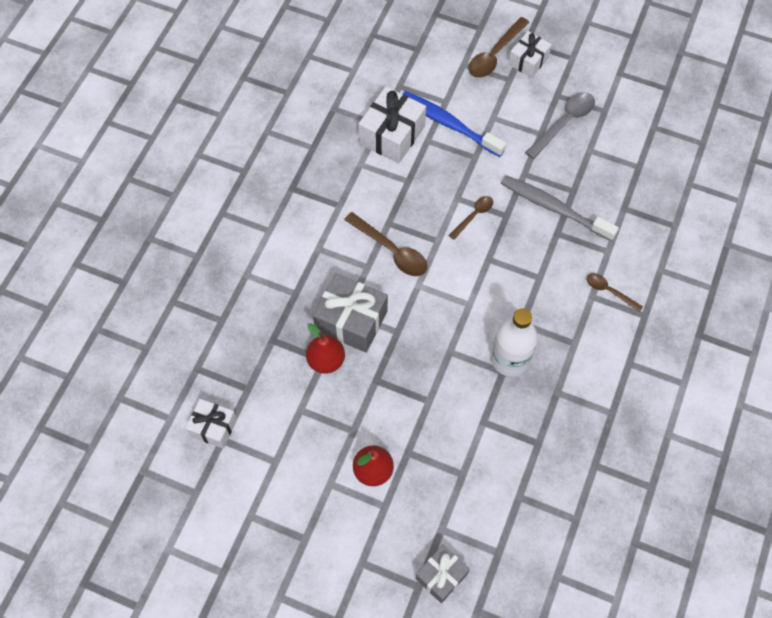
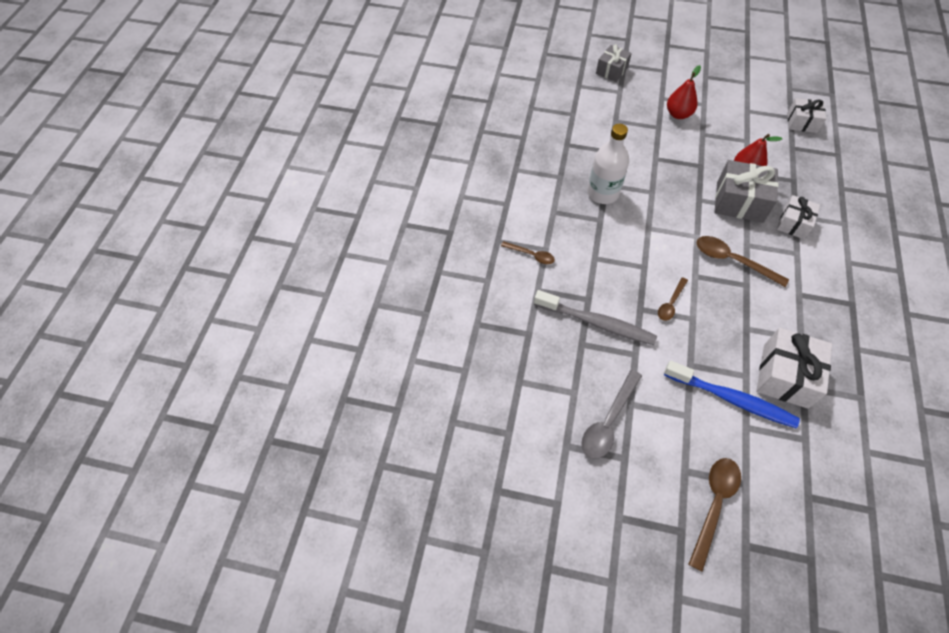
camera: 170 degrees right, 5 degrees down
white gift [508,31,552,78] -> white gift moved to [777,195,820,239]

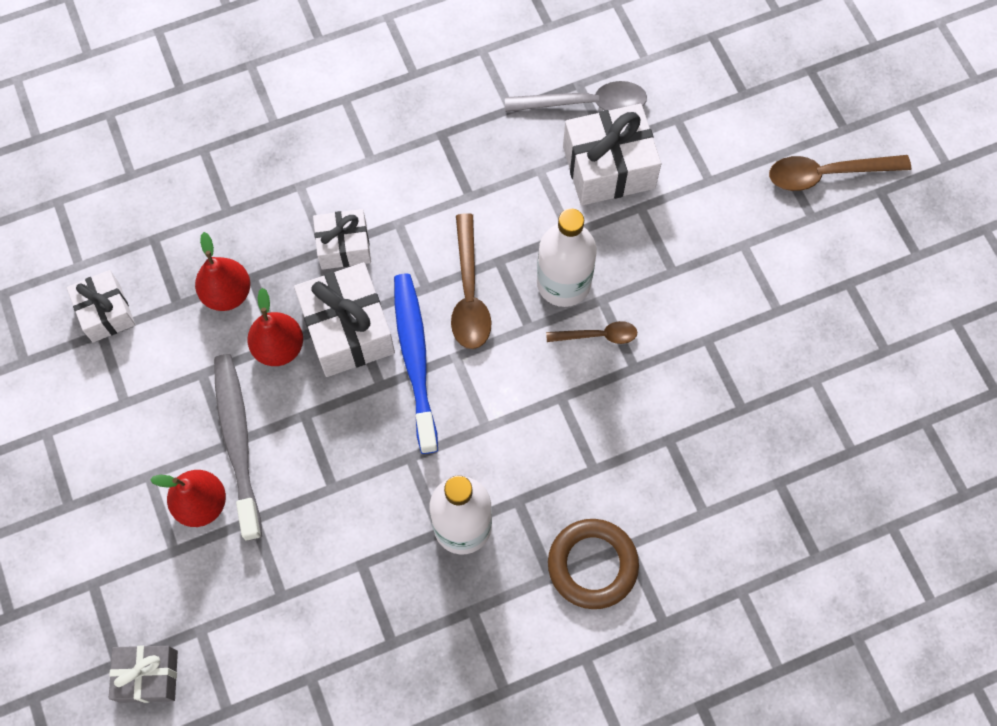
camera: 125 degrees left, 10 degrees up
brown spoon [501,241,555,264] -> none
grey toothbrush [534,290,657,345] -> grey toothbrush moved to [214,354,262,541]
grey spoon [581,370,642,459] -> grey spoon moved to [505,81,647,112]
blue toothbrush [664,361,800,429] -> blue toothbrush moved to [394,274,438,454]
grey gift [714,160,779,223] -> white gift [294,262,395,377]
none -> red pear [195,232,250,311]
none -> white bottle [537,208,597,307]
none -> brown ring [548,519,639,609]

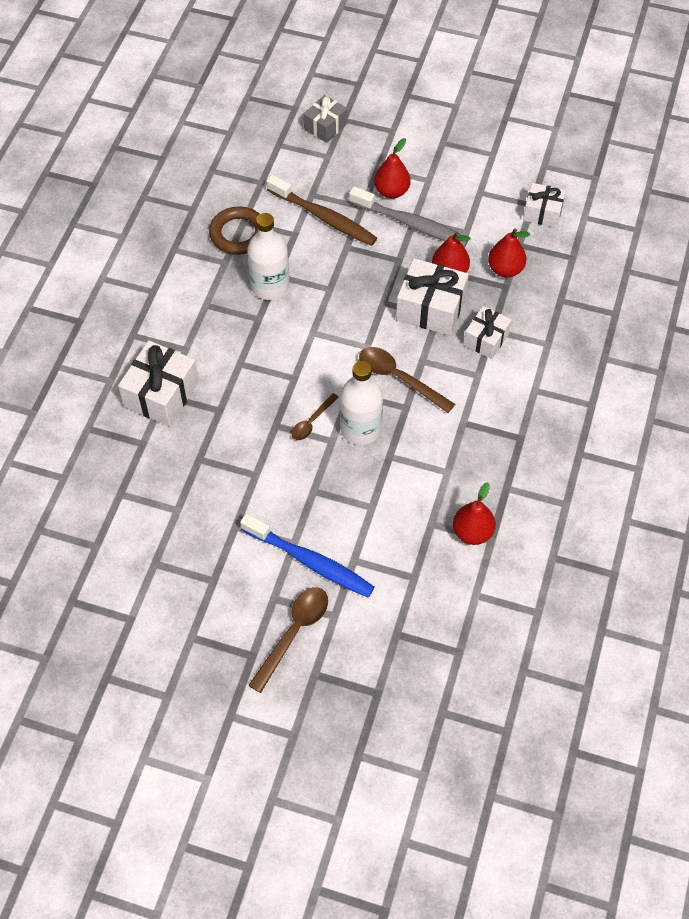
camera: 130 degrees right, 10 degrees down
blue toothbrush [394,274,438,454] -> blue toothbrush moved to [240,513,375,598]
grey spoon [505,81,647,112] -> red pear [453,482,496,545]
brown ring [548,519,639,609] -> brown ring moved to [209,206,260,255]
white gift [563,104,661,206] -> white gift moved to [118,340,199,426]
none -> brown toothbrush [267,175,377,246]

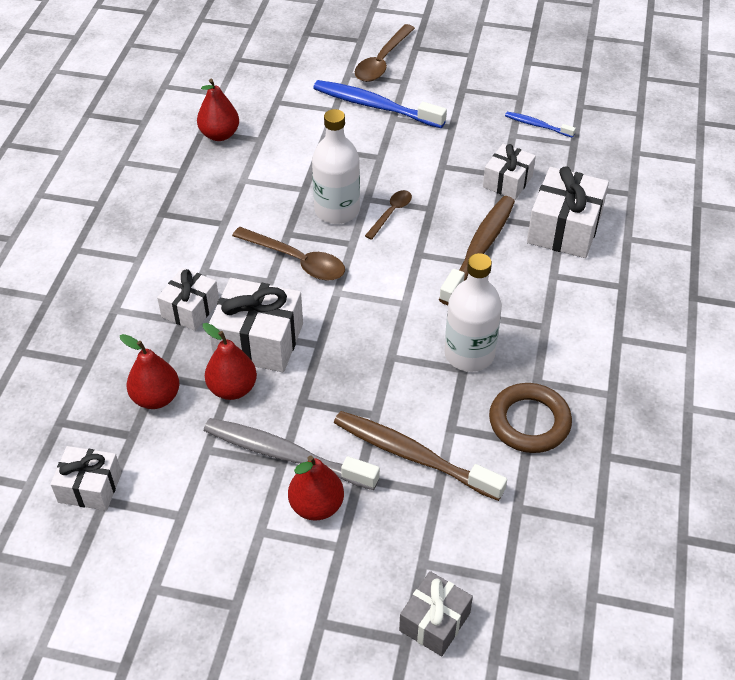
camera: 175 degrees right, 10 degrees down
none -> brown toothbrush [439,196,515,305]
none -> white gift [483,144,536,200]
none -> blue toothbrush [505,112,576,138]

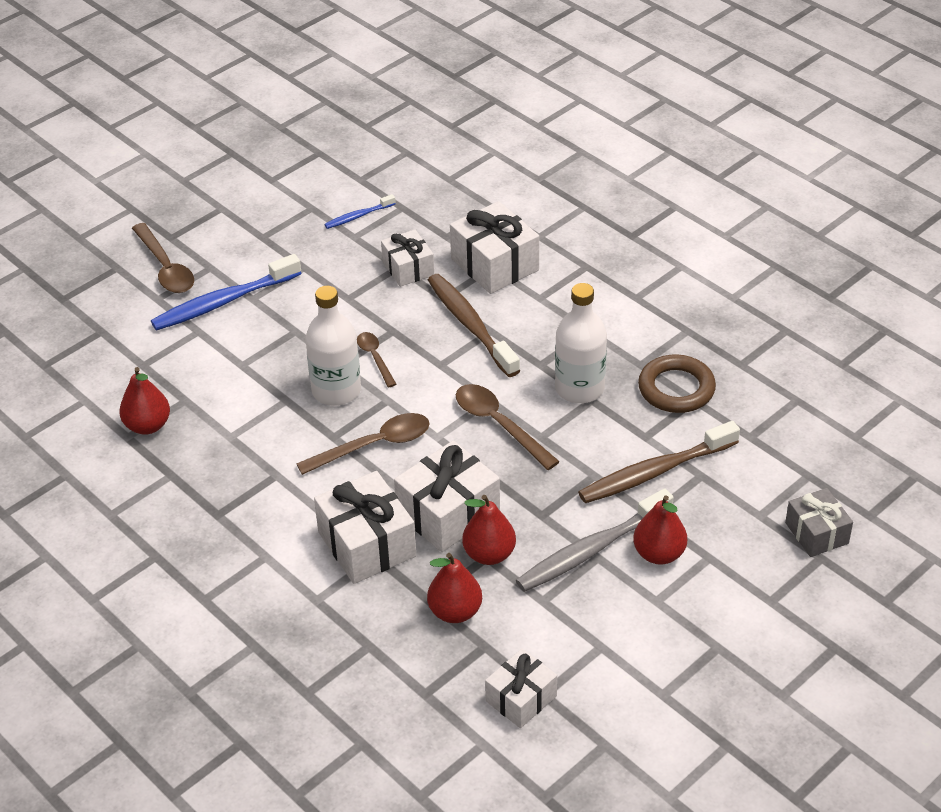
camera: 55 degrees left, 5 degrees down
white gift [157,268,219,331] -> white gift [314,471,416,584], size x1.59
none -> brown spoon [456,384,560,470]

